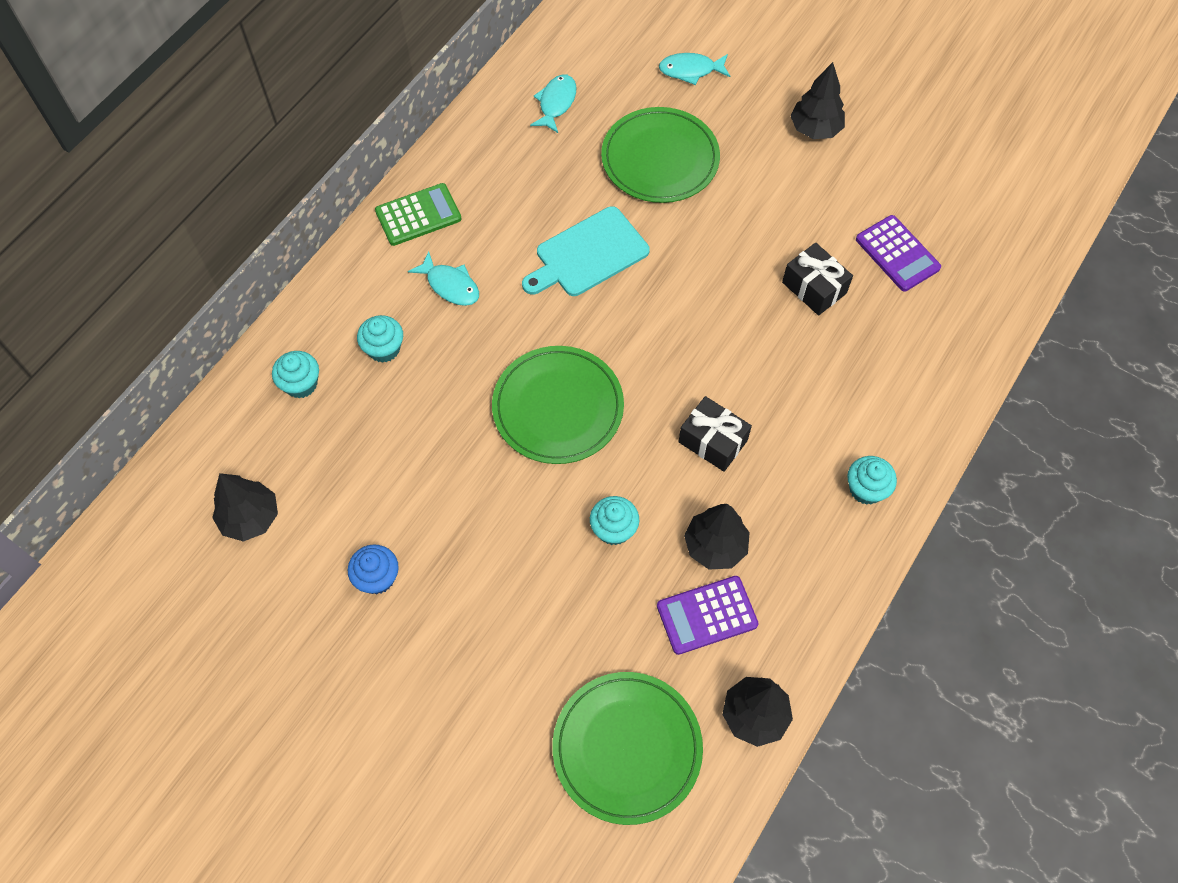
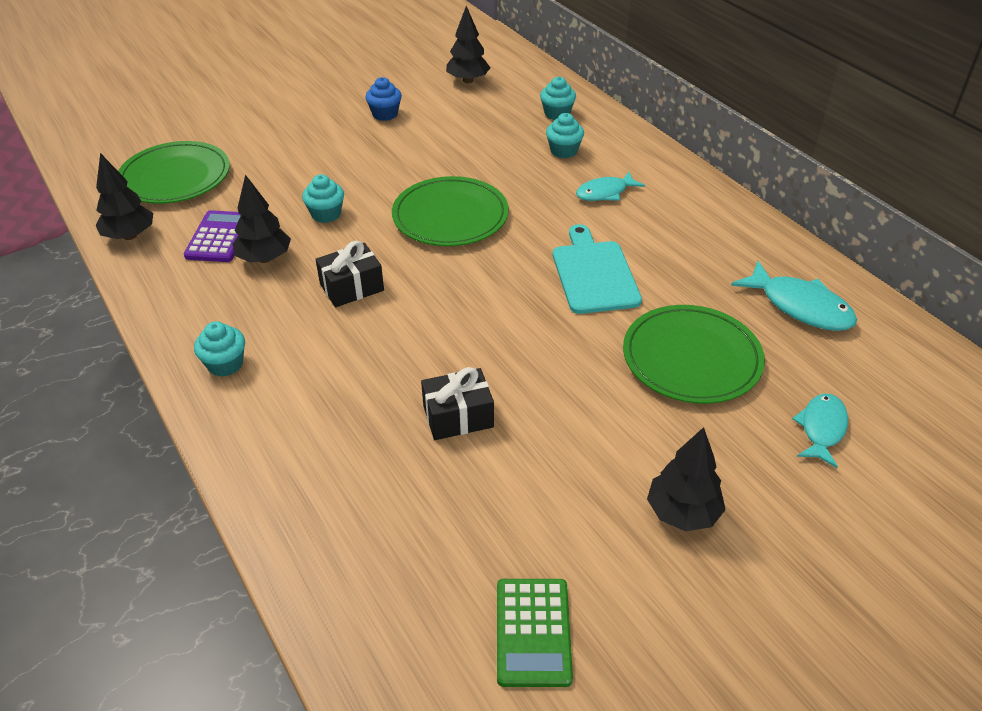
camera: 115 degrees right, 20 degrees down
green calculator [375,183,462,246] -> green calculator moved to [497,579,573,687]
turquoise fish [530,74,576,133] -> turquoise fish [731,261,857,331], size x1.50
purple calculator [856,215,941,292] -> none

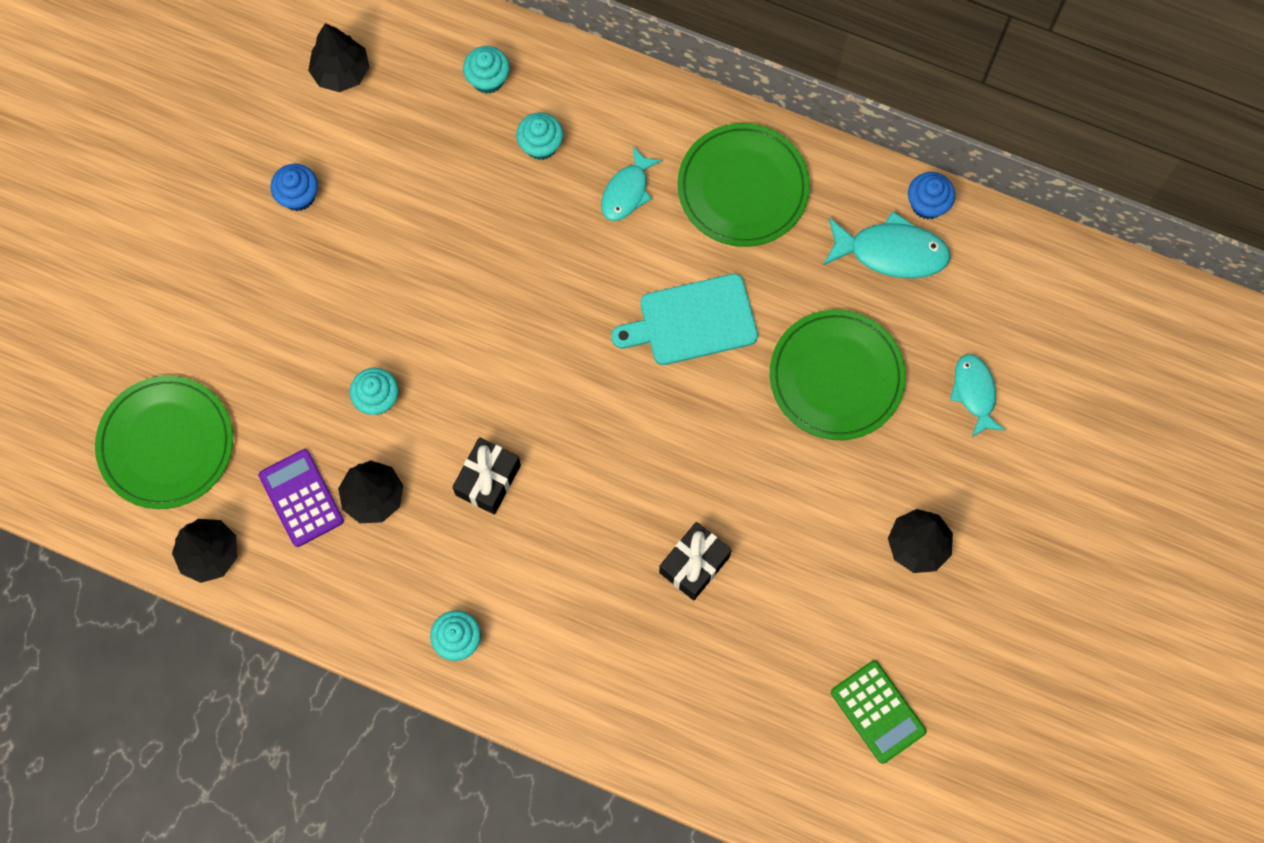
camera: 35 degrees left, 30 degrees up
green plate [392,176,509,246] -> green plate moved to [677,123,810,247]
turquoise cutting board [553,224,642,314] -> turquoise cutting board turned 60 degrees counterclockwise [611,274,758,365]
none -> blue cupcake [908,172,955,219]

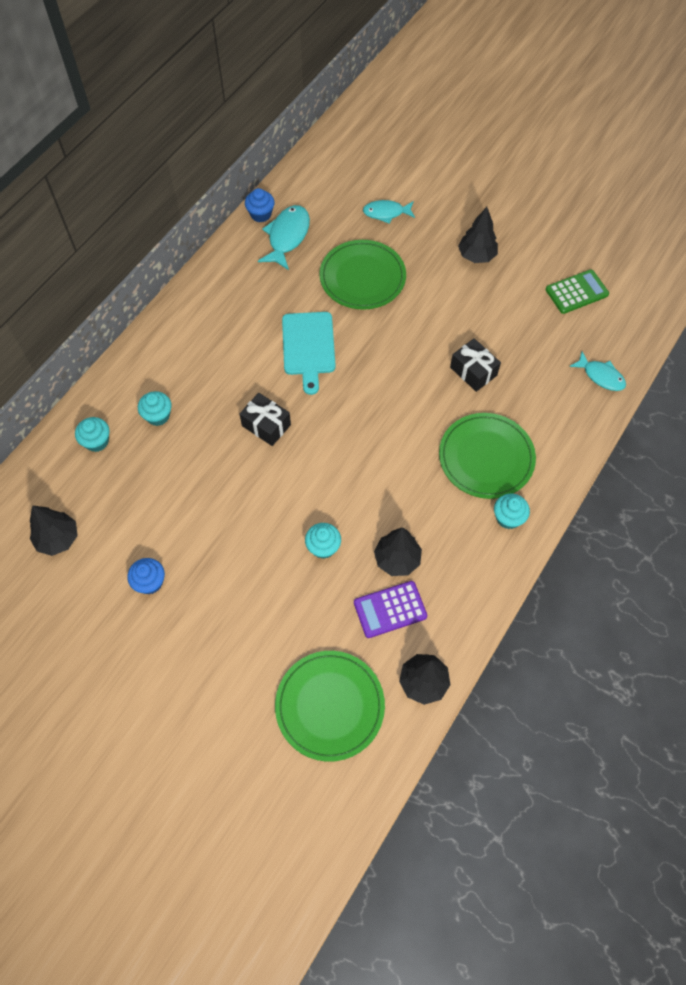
camera: 80 degrees left, 10 degrees down
black gift [452,437,521,514] -> black gift moved to [240,393,291,446]
turquoise fish [601,146,662,221] -> turquoise fish moved to [569,351,626,391]
green plate [677,123,810,247] -> green plate moved to [439,413,536,499]

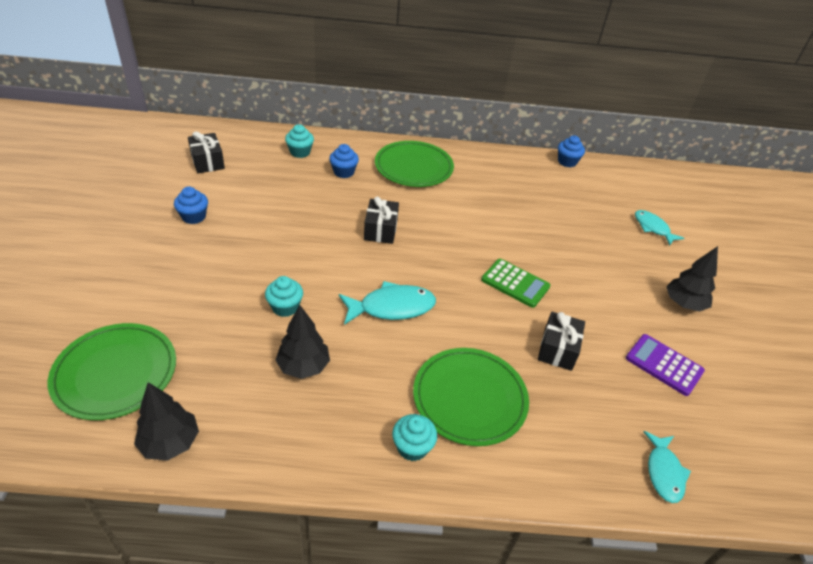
camera: 55 degrees right, 20 degrees down
black tree [30,505,78,556] -> black gift [188,132,225,173]
turquoise cupcake [138,391,172,426] -> blue cupcake [329,144,359,178]
turquoise fish [258,205,310,270] -> turquoise fish moved to [339,281,436,325]
turquoise cutting board [282,312,336,395] -> none
green plate [319,240,406,310] -> green plate moved to [375,141,454,187]
purple calculator [354,581,427,638] -> purple calculator moved to [626,334,705,396]
green calculator [546,269,609,314] -> green calculator moved to [481,259,551,308]

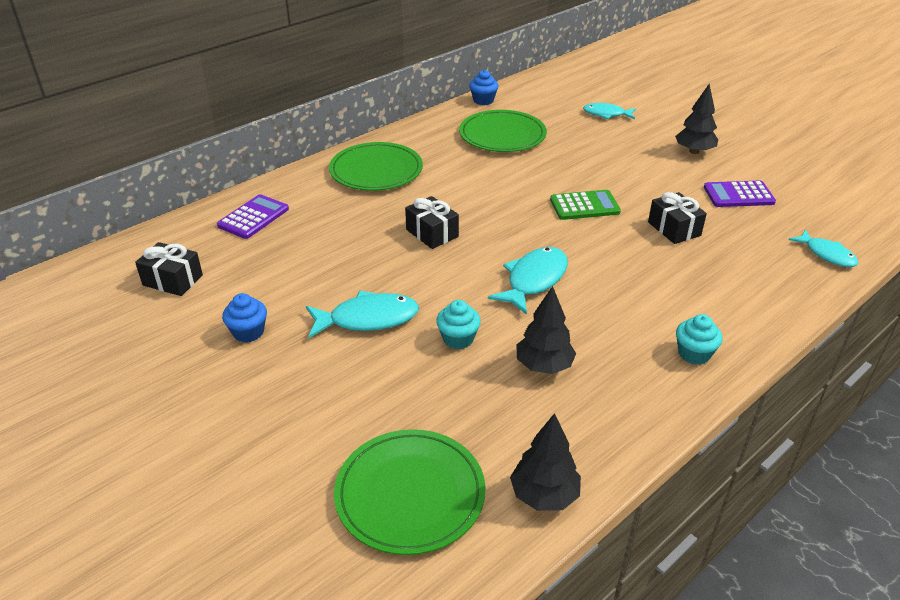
camera: 40 degrees left, 5 degrees down
turquoise cupcake [285,124,314,158] -> purple calculator [217,194,289,239]
blue cupcake [329,144,359,178] -> none
green plate [413,348,529,446] -> green plate moved to [459,110,547,152]
none -> turquoise fish [306,291,419,338]

